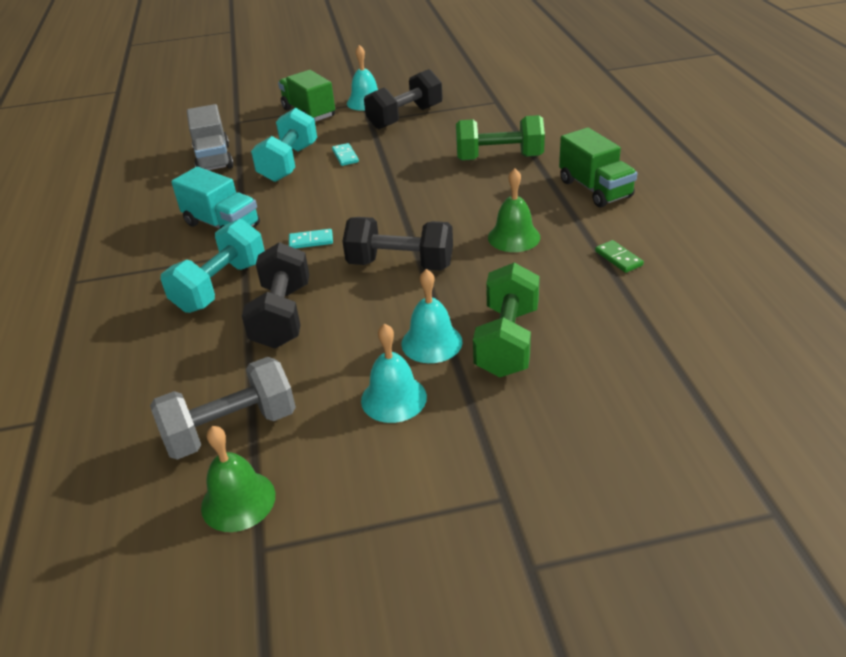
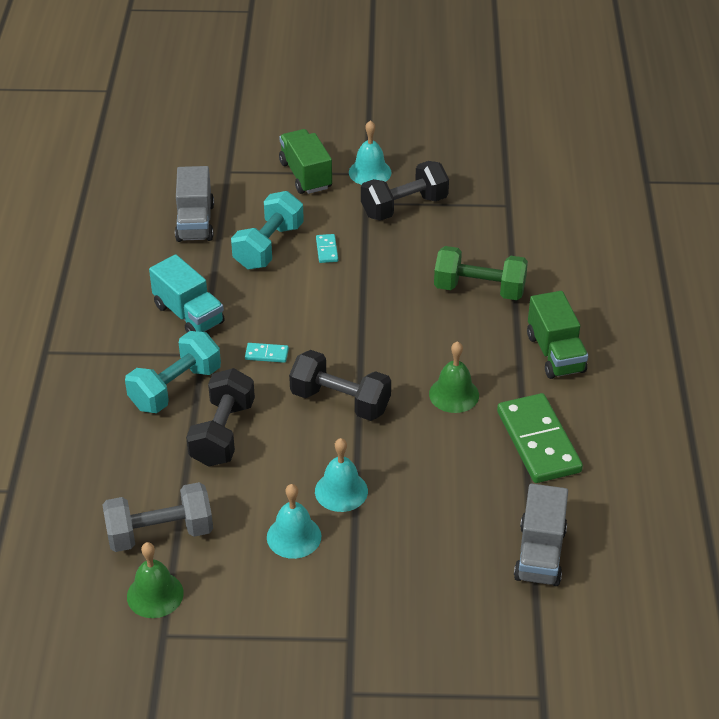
camera: 10 degrees right, 5 degrees up
green dumbbell [473,263,540,377] -> none
green domino [595,240,644,273] -> green domino [497,393,583,483], size x2.36
none -> grey truck [514,483,568,586]

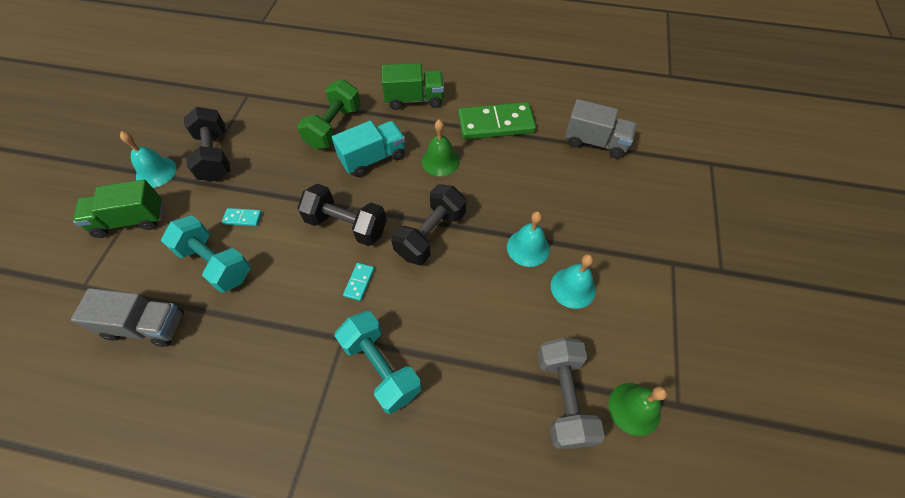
camera: 80 degrees left, 15 degrees up
turquoise truck [149,254,225,333] -> turquoise truck moved to [332,120,405,177]
black dumbbell [186,368,255,467] -> black dumbbell moved to [297,184,387,246]

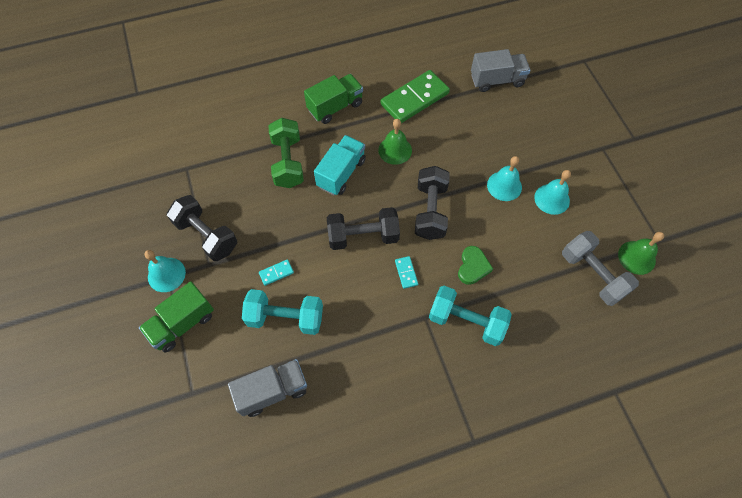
camera: 30 degrees left, 5 degrees up
none -> green heart [458,246,493,285]

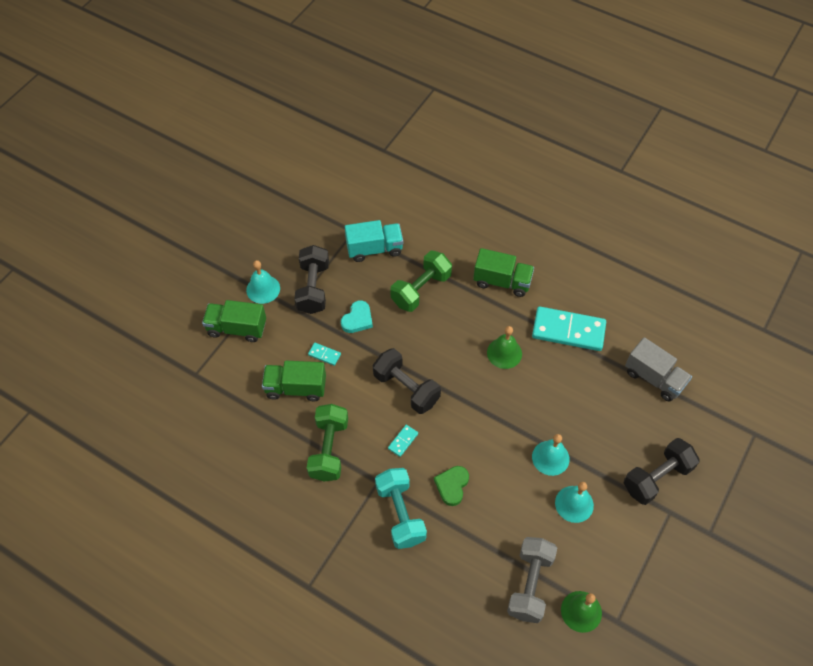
camera: 50 degrees right, 5 degrees down
grey truck [228,359,307,417] -> none
turquoise dumbbell [242,289,323,335] -> green truck [262,361,326,401]
turquoise truck [314,135,366,195] -> turquoise truck moved to [345,220,403,262]
green domino [381,70,450,123] -> turquoise domino [532,307,606,351]
black dumbbell [415,166,450,240] -> black dumbbell moved to [624,438,700,505]
green heart [458,246,493,285] -> green heart turned 135 degrees clockwise [434,466,469,506]
none -> green dumbbell [307,404,348,481]
none -> turquoise heart [341,300,373,333]

